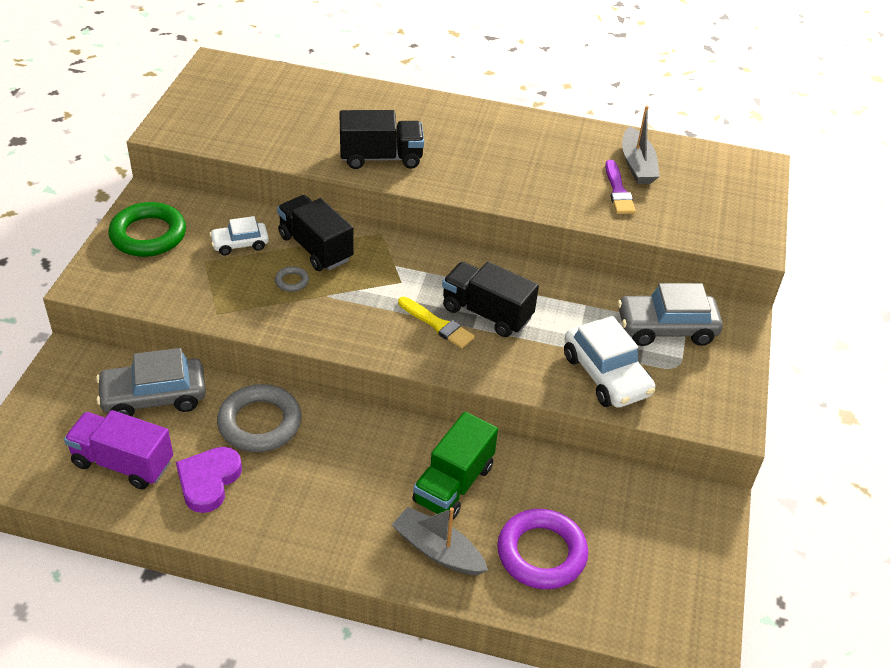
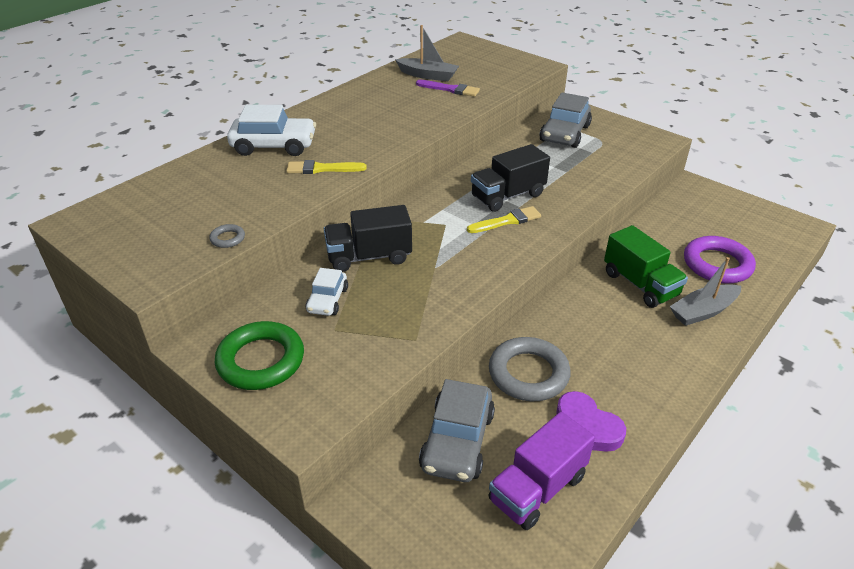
camera: 60 degrees left, 5 degrees down
grey ring [275,266,309,292] -> grey ring moved to [209,224,245,248]
black truck [339,110,424,169] -> yellow brush [286,160,367,174]
white car [564,316,655,408] -> white car moved to [227,105,316,156]

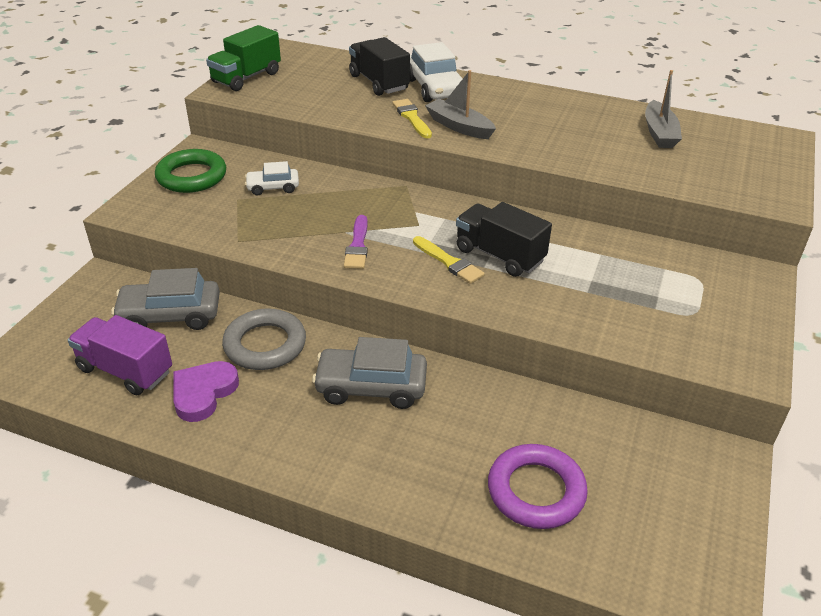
camera: 70 degrees right, 0 degrees up
grey ring [209,224,245,248] -> none
black truck [324,205,412,272] -> black truck moved to [349,37,410,96]
purple brush [416,80,480,97] -> purple brush moved to [344,215,368,269]
grey car [539,92,592,148] -> grey car moved to [312,337,427,409]
green truck [604,225,688,308] -> green truck moved to [206,25,281,91]
grey boat [670,257,741,326] -> grey boat moved to [425,70,496,139]

